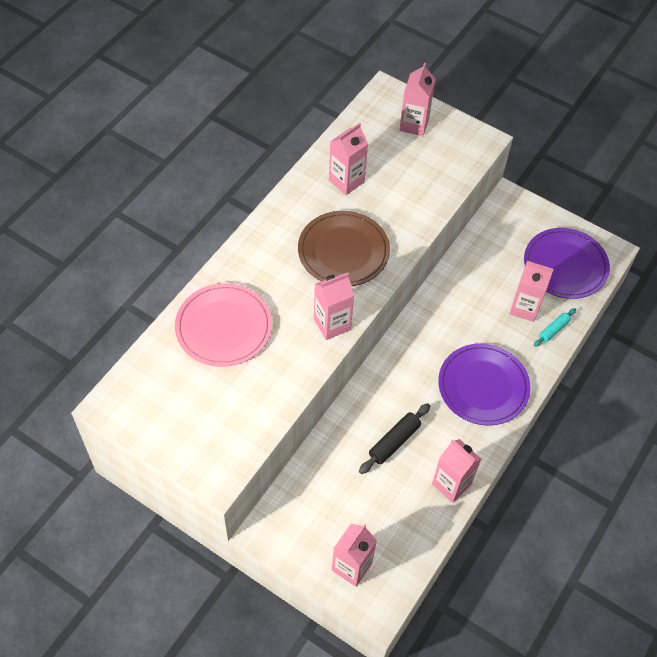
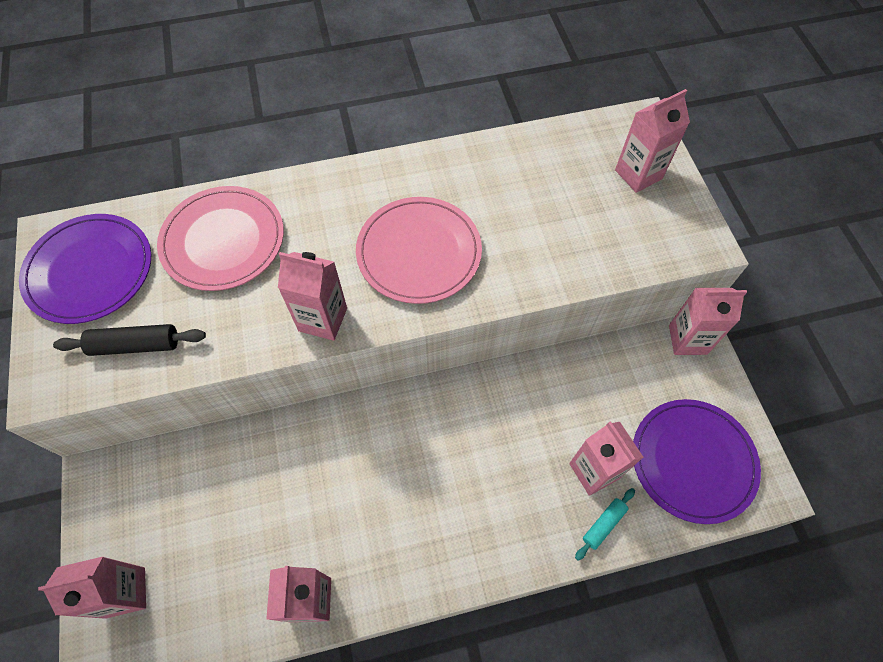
camera: 45 degrees right, 5 degrees up
brown plate [298,211,390,286] -> pink plate [356,197,482,304]
pink carton [329,123,368,195] -> pink carton moved to [669,288,747,355]
black rolling pin [359,403,430,474] -> black rolling pin moved to [53,324,206,356]
purple plate [438,343,531,426] -> purple plate moved to [19,214,151,324]
turquoise rolling pin [534,308,576,347] -> turquoise rolling pin turned 45 degrees counterclockwise [575,488,635,561]

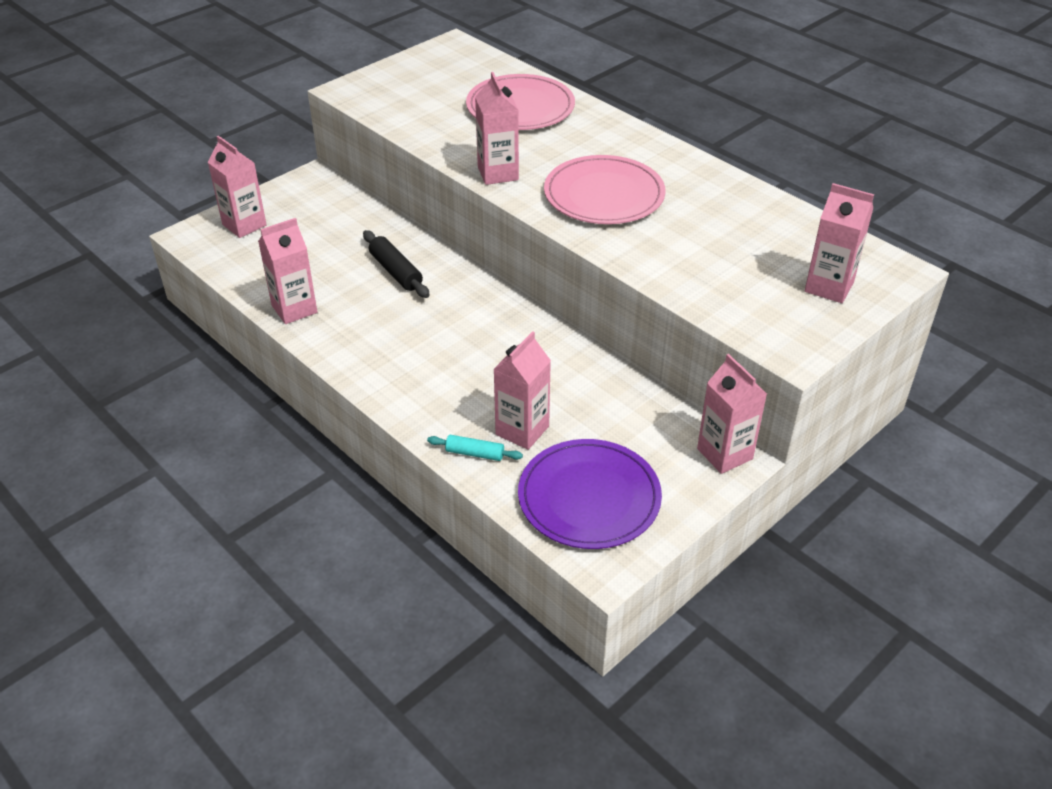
camera: 60 degrees right, 20 degrees down
purple plate [19,214,151,324] -> none
black rolling pin [53,324,206,356] -> black rolling pin moved to [363,230,429,298]

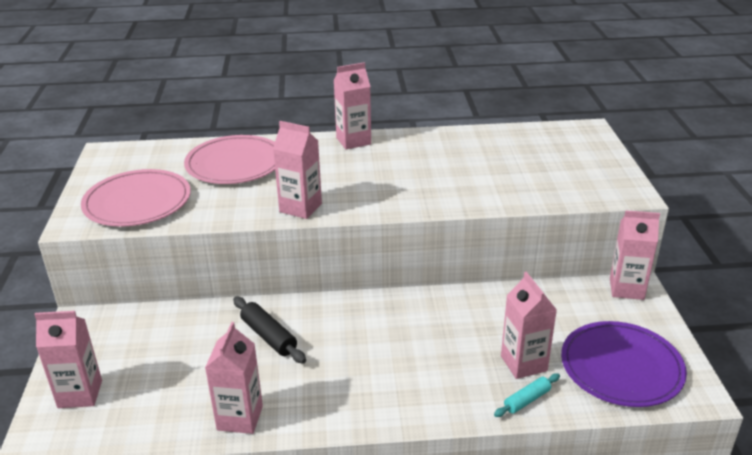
camera: 50 degrees left, 10 degrees down
black rolling pin [363,230,429,298] -> black rolling pin turned 45 degrees clockwise [233,296,306,364]
pink plate [544,155,666,224] -> pink plate moved to [81,169,191,227]
pink carton [805,183,874,303] -> pink carton moved to [334,62,371,149]

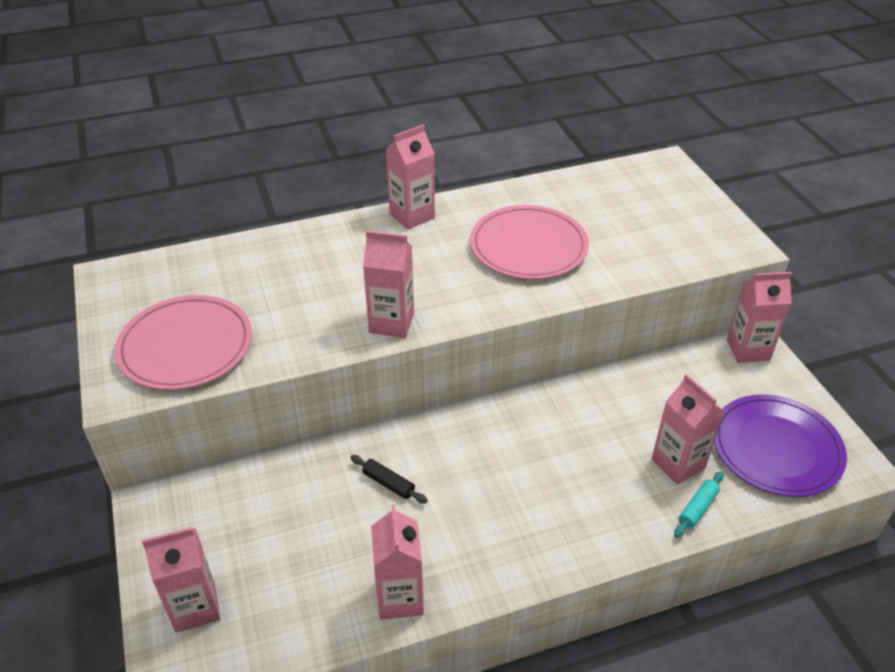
camera: 15 degrees left, 10 degrees up
pink plate [184,135,275,184] -> pink plate moved to [470,205,589,279]
black rolling pin [233,296,306,364] -> black rolling pin [351,455,428,504], size x0.66

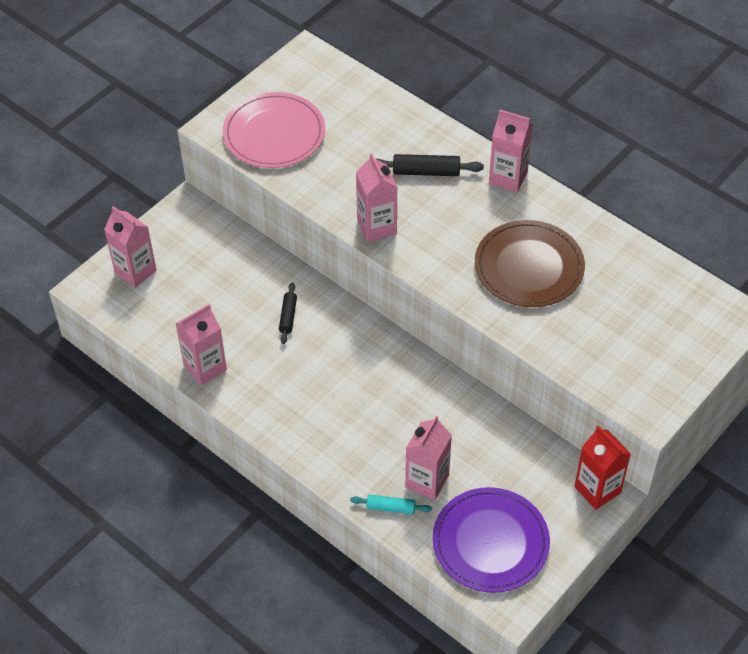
camera: 60 degrees right, 10 degrees up
pink plate [470,205,589,279] -> brown plate [475,220,585,307]
pink carton [727,272,792,363] -> red carton [574,425,631,510]
none -> black rolling pin [377,154,484,176]

